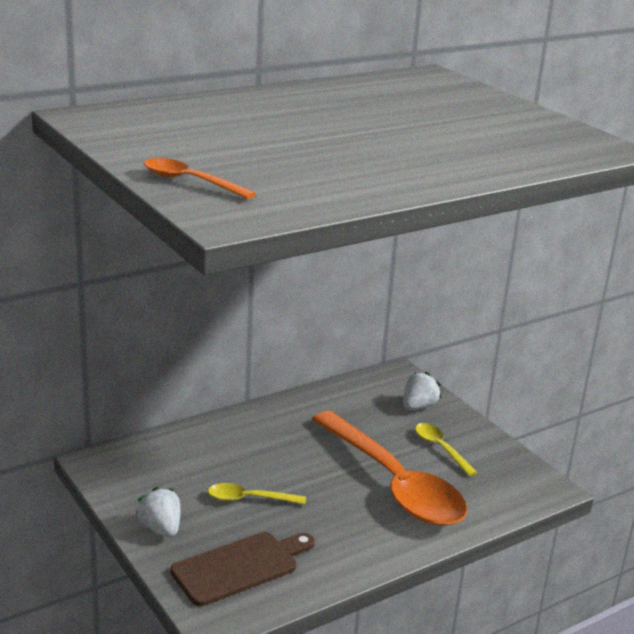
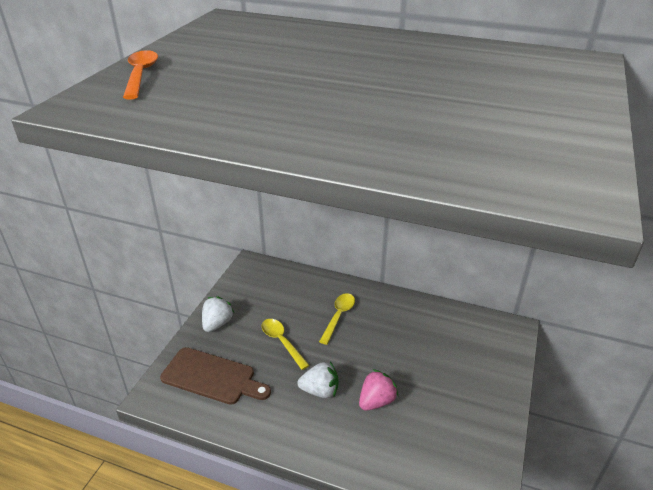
camera: 55 degrees right, 10 degrees up
orange spoon [311,411,467,526] -> pink strawberry [359,369,398,411]
white strawberry [403,372,441,410] -> white strawberry moved to [297,361,338,398]
yellow spoon [415,423,477,476] -> yellow spoon moved to [319,293,355,345]

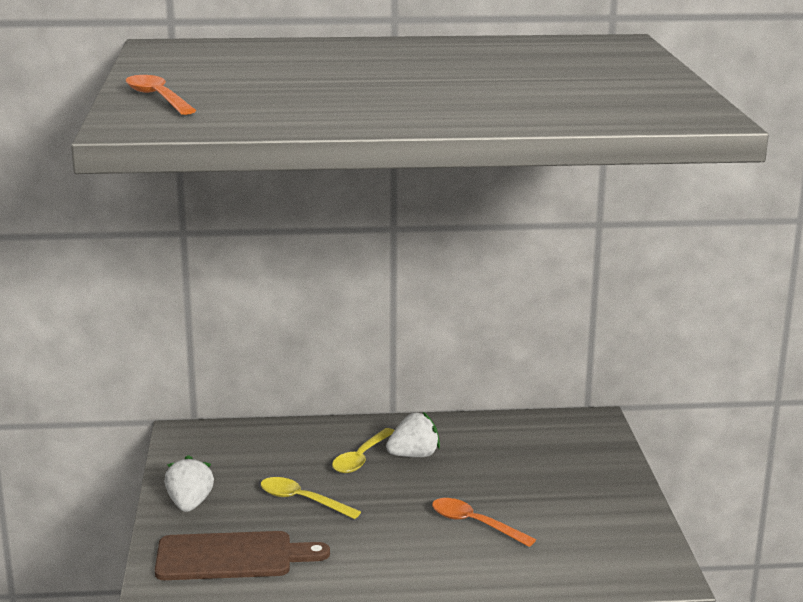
camera: 25 degrees left, 15 degrees down
white strawberry [297,361,338,398] -> white strawberry moved to [386,412,440,457]
yellow spoon [319,293,355,345] -> yellow spoon turned 150 degrees counterclockwise [332,428,395,473]
pink strawberry [359,369,398,411] -> orange spoon [432,498,536,547]

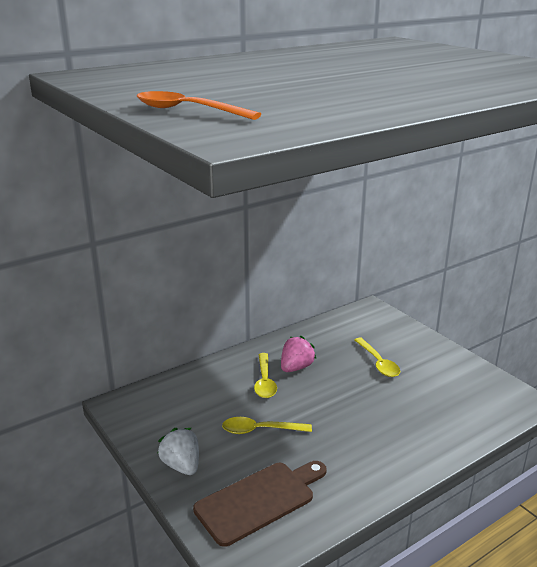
camera: 30 degrees left, 5 degrees up
white strawberry [386,412,440,457] -> pink strawberry [281,336,316,372]
orange spoon [432,498,536,547] -> none
none -> yellow spoon [354,338,400,377]

